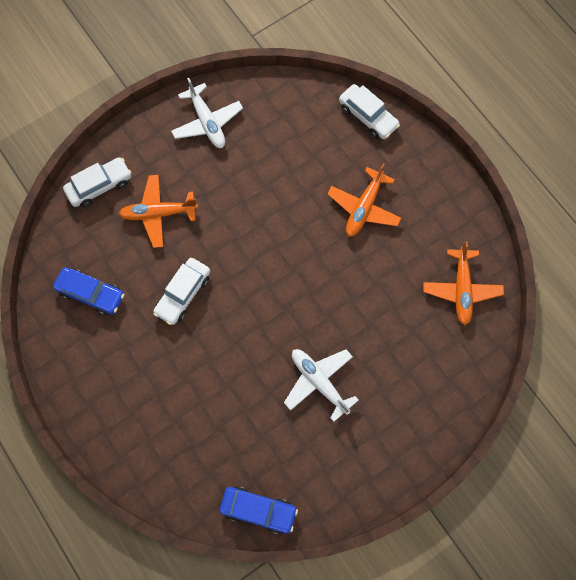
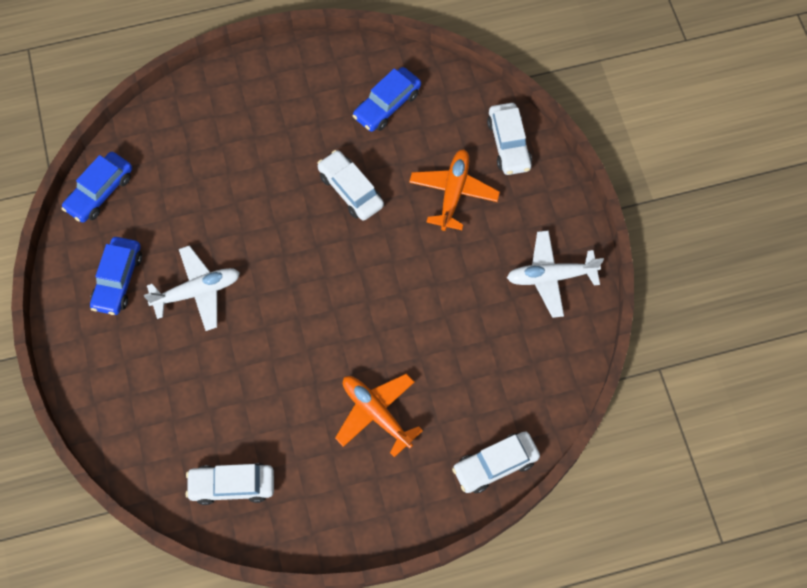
camera: 110 degrees right, 5 degrees down
orange plane [423,241,504,325] -> white car [186,463,274,505]
none -> blue car [90,237,142,315]

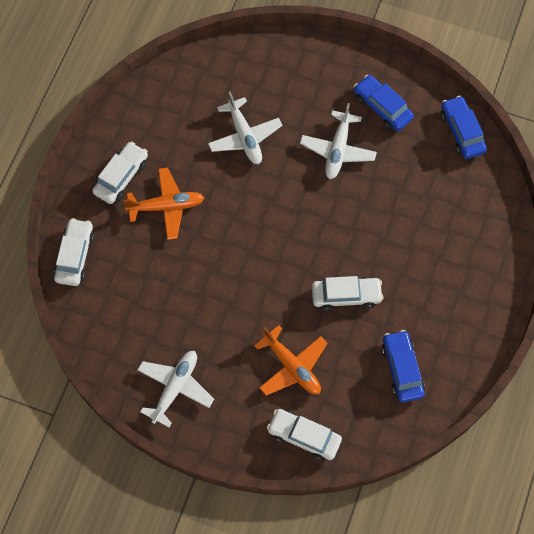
camera: 125 degrees right, 0 degrees up
white car [186,463,274,505] -> white car moved to [92,141,148,204]
none -> white plane [208,92,282,164]

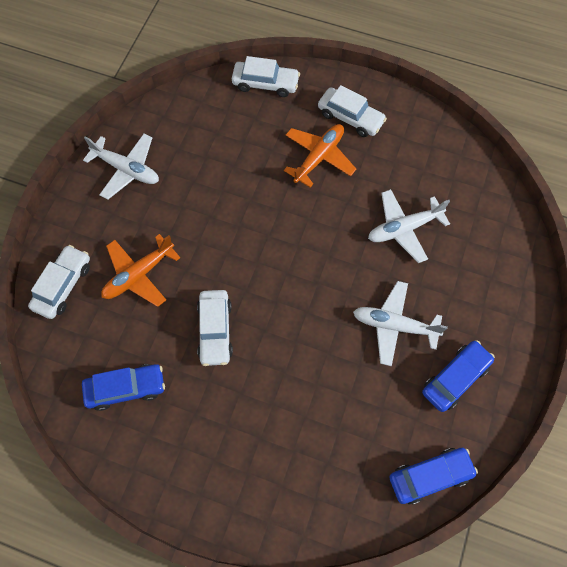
camera: 90 degrees right, 0 degrees up
orange plane [123,168,204,240] -> orange plane turned 135 degrees counterclockwise [284,124,356,187]

